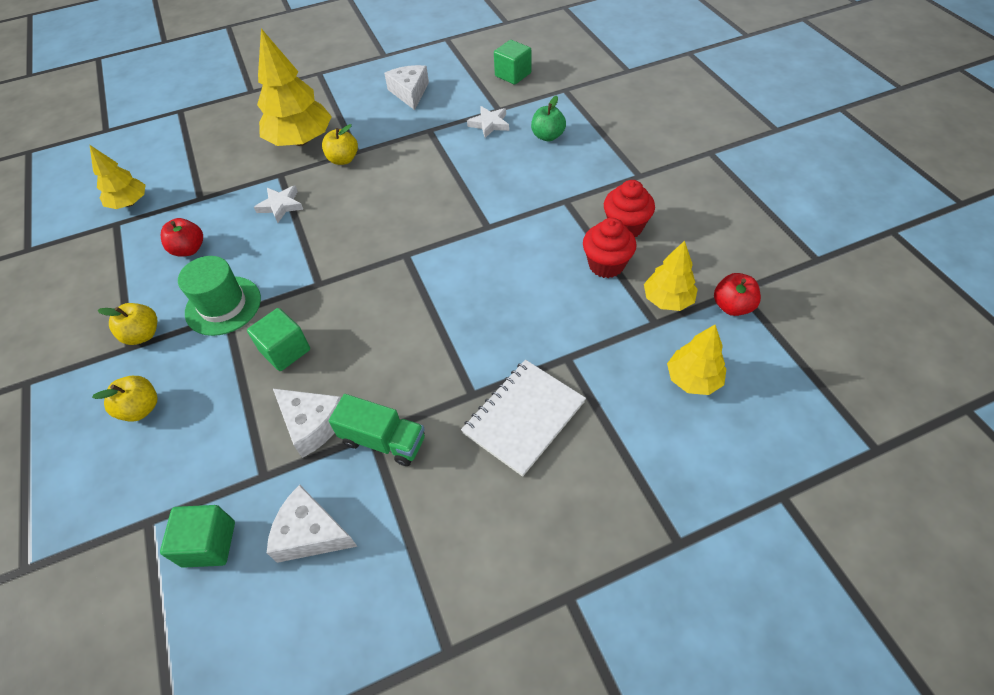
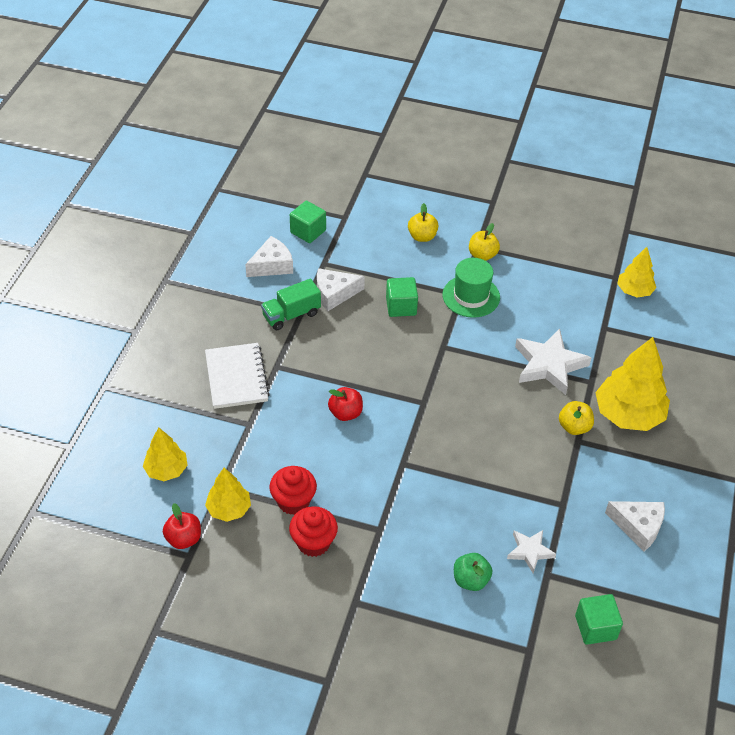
camera: 125 degrees right, 5 degrees down
red apple [161,218,203,257] -> red apple moved to [328,387,363,421]
white star [254,186,303,223] -> white star [515,329,592,395], size x1.79

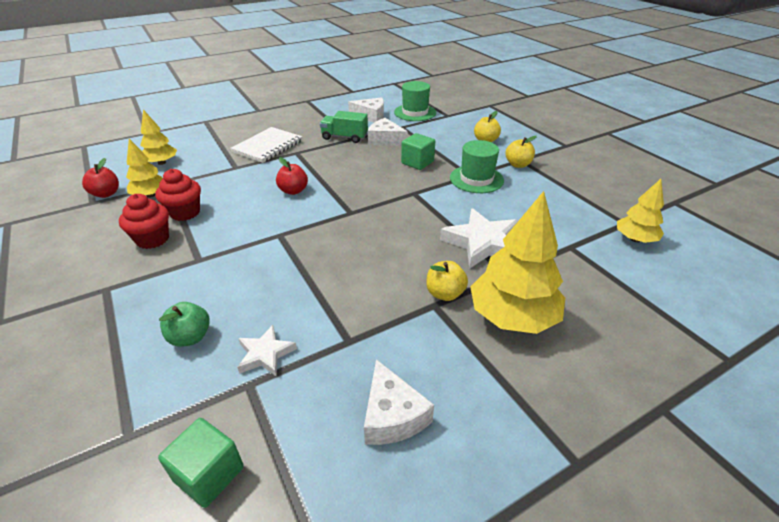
camera: 45 degrees right, 10 degrees down
green cube [290,201,326,243] -> green hat [394,81,436,121]

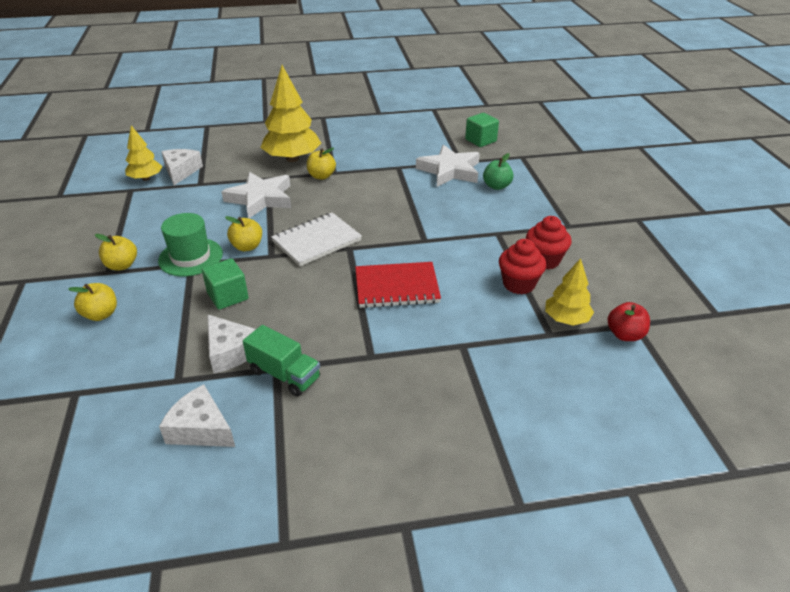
camera: 160 degrees left, 0 degrees up
yellow tree [140,109,177,165] -> none
white notebook [230,127,302,163] -> white notebook moved to [271,212,362,266]
white star [237,325,297,377] -> white star [416,145,480,187], size x1.79
red apple [276,157,308,195] -> red notebook [355,262,441,308]
white cheese [364,359,434,445] -> white cheese moved to [161,149,203,185]
green hat [394,81,436,121] -> none
none -> yellow apple [225,216,262,251]

